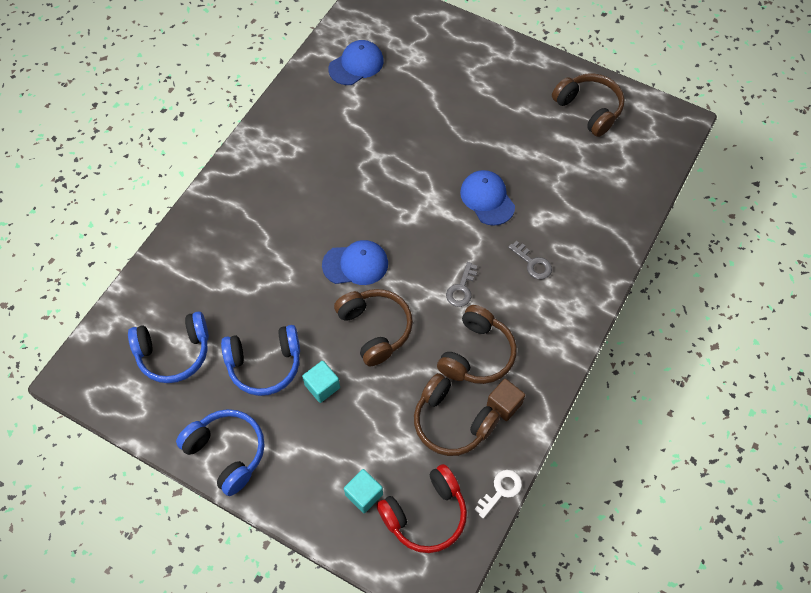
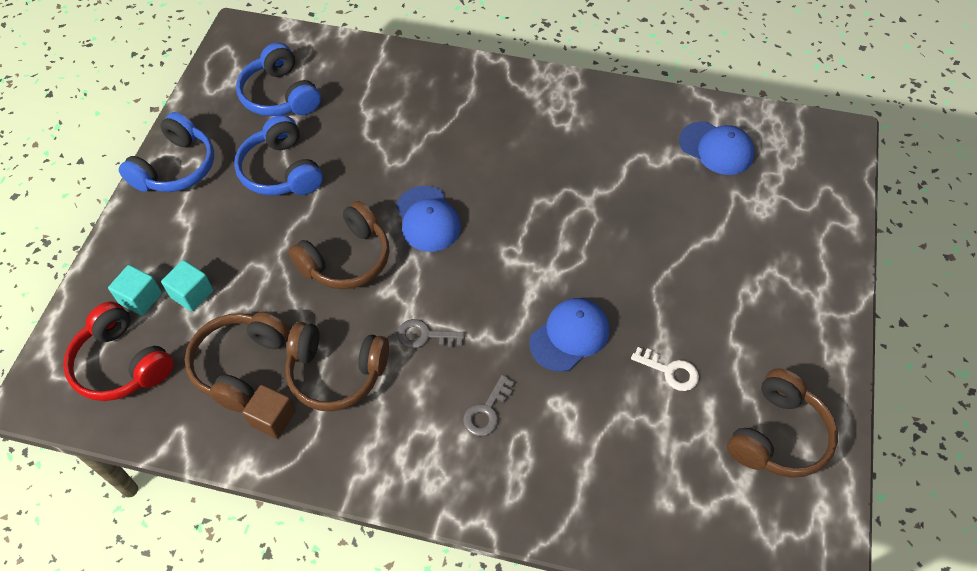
camera: 75 degrees right, 5 degrees down
turquoise cube [302,361,340,403] -> turquoise cube moved to [161,260,213,312]
white key [474,470,522,518] -> white key moved to [631,347,699,391]

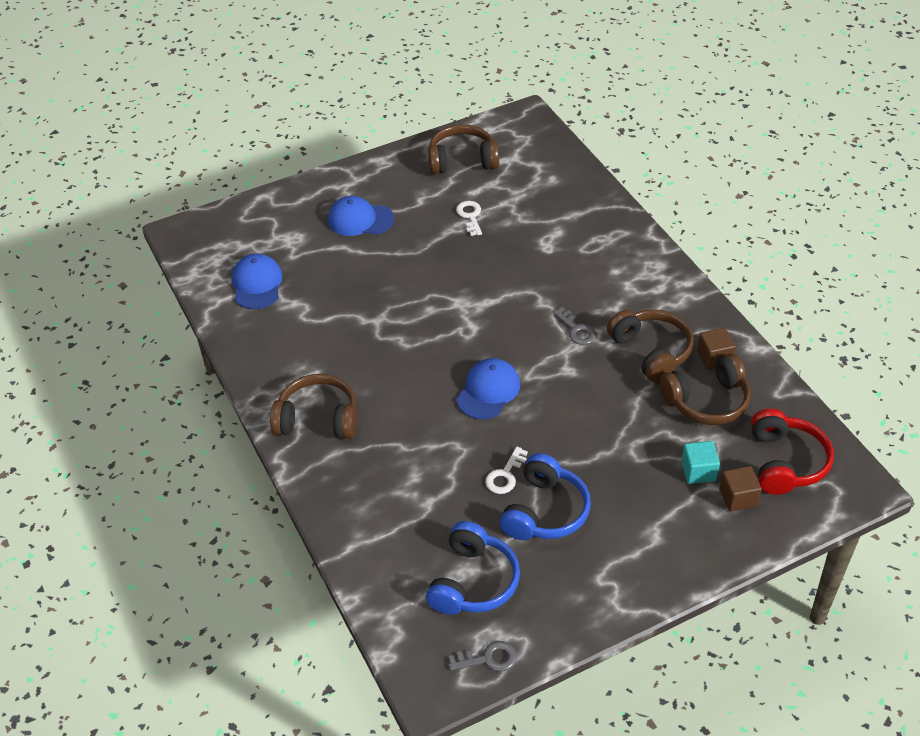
camera: 130 degrees left, 10 degrees down
turquoise cube [108,265,162,316] -> brown cube [719,466,762,511]
blue headphones [119,112,214,192] -> none
brown headphones [288,201,389,289] -> brown headphones moved to [270,374,357,439]
grey key [463,375,514,436] -> grey key moved to [449,641,517,671]
blue cap [529,298,610,372] -> blue cap moved to [328,196,394,236]
none -> white key [485,447,528,494]

